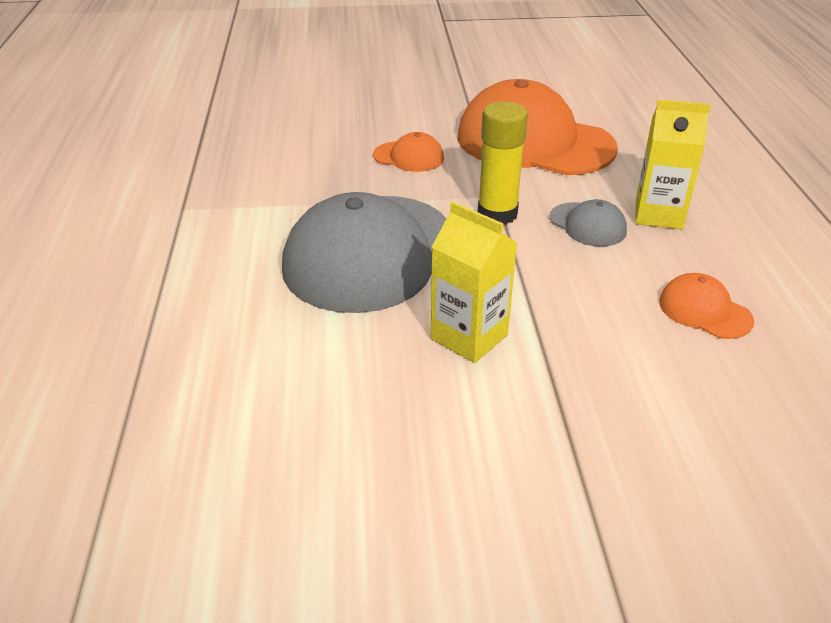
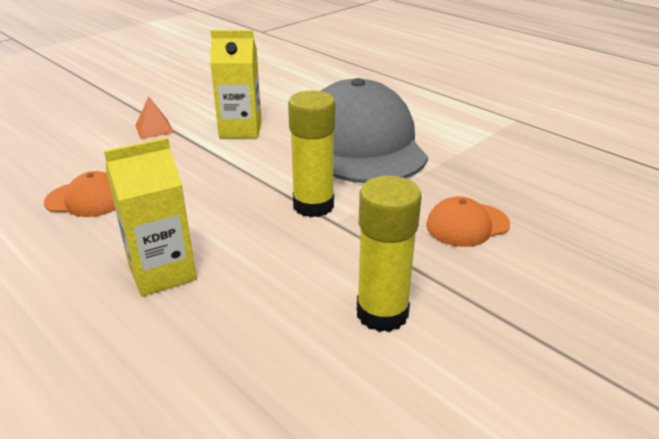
camera: 140 degrees right, 5 degrees down
orange cap [457,79,618,175] -> yellow glue stick [357,176,422,332]
grey cap [549,199,627,247] -> none
none -> orange pyramid [135,96,174,139]

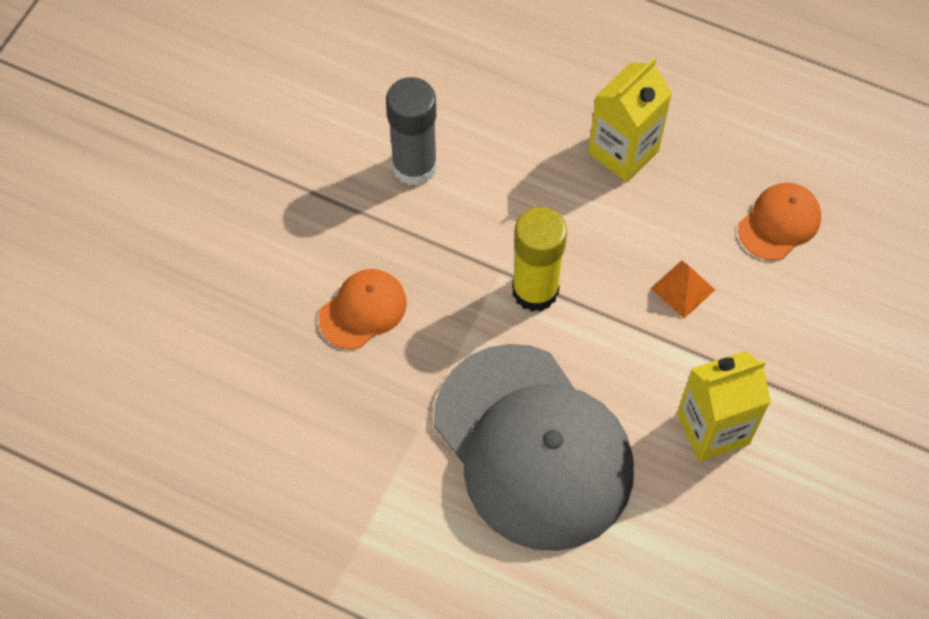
camera: 160 degrees right, 30 degrees up
orange cap [44,171,115,217] -> orange cap turned 150 degrees clockwise [738,183,821,260]
orange pyramid [135,96,174,139] -> orange pyramid moved to [650,260,715,318]
yellow glue stick [357,176,422,332] -> grey glue stick [386,77,437,186]

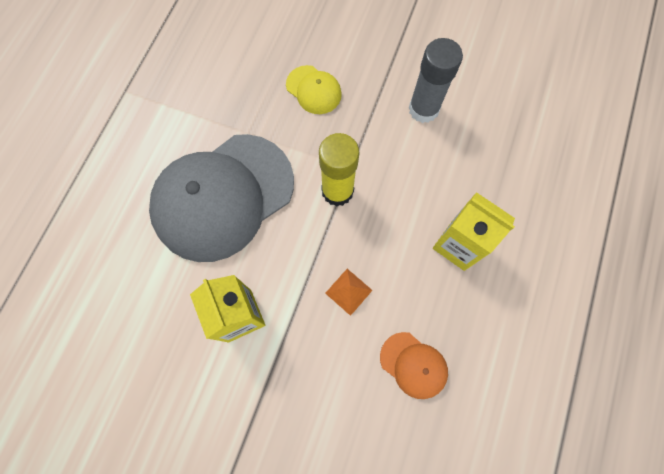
camera: 85 degrees right, 10 degrees up
orange cap [319,269,407,349] -> yellow cap [286,65,342,114]

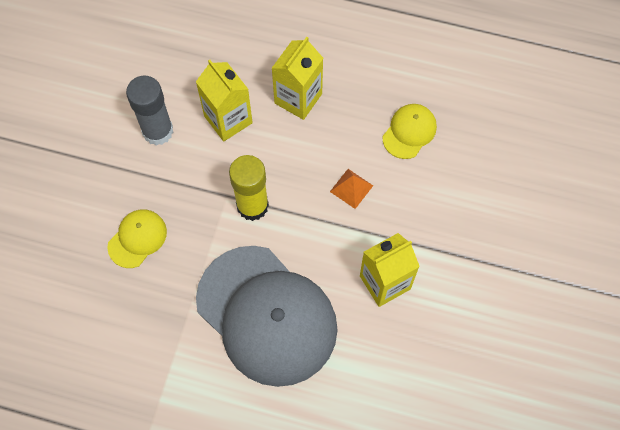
camera: 95 degrees left, 5 degrees down
orange cap [380,332,448,399] -> yellow cap [383,104,437,159]
none -> yellow carton [196,60,253,141]

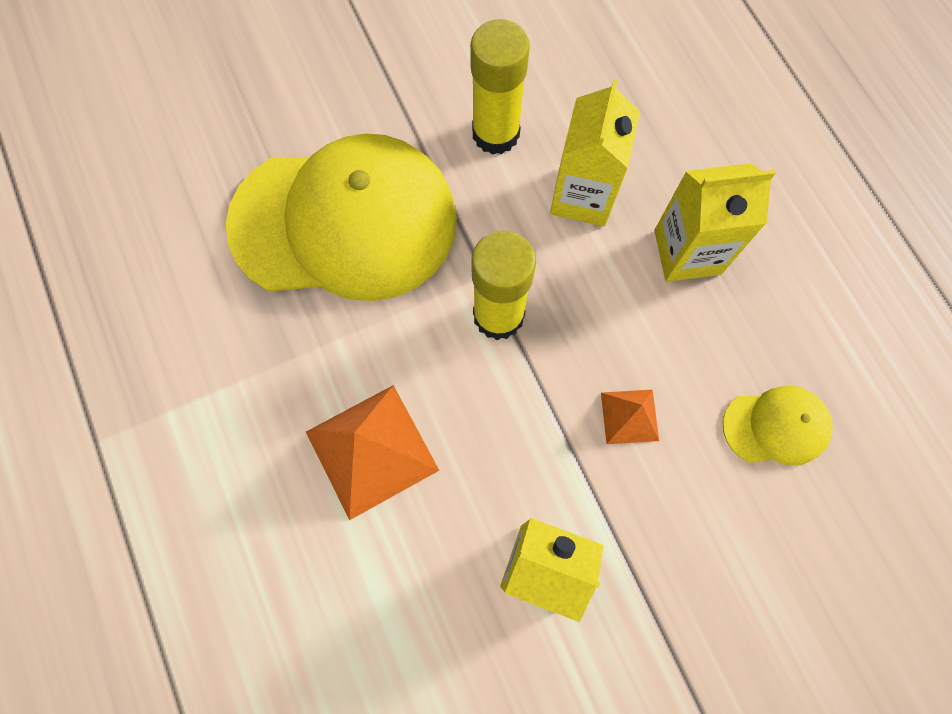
camera: 50 degrees right, 5 degrees up
yellow cap [107,209,167,268] -> yellow cap [226,133,457,301], size x2.31
grey glue stick [126,76,173,145] -> yellow glue stick [470,19,530,155]
grey cap [196,246,338,387] -> orange pyramid [306,385,439,520]

